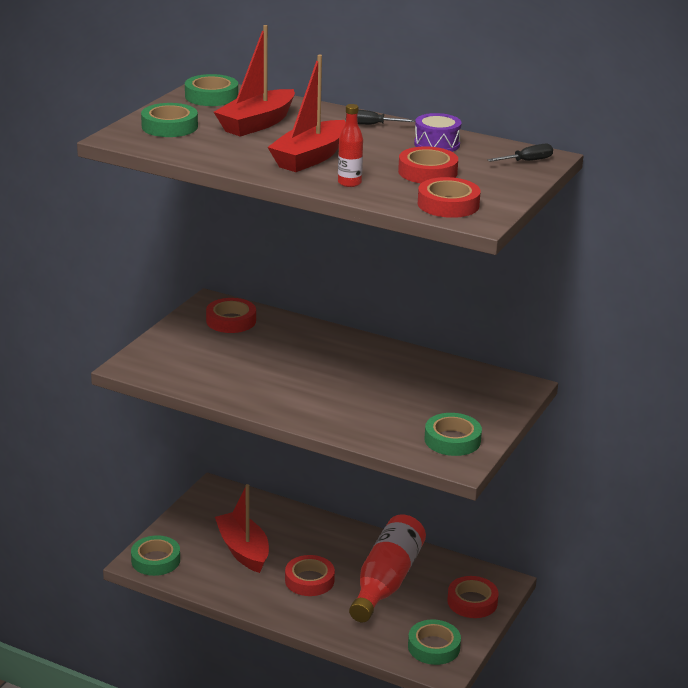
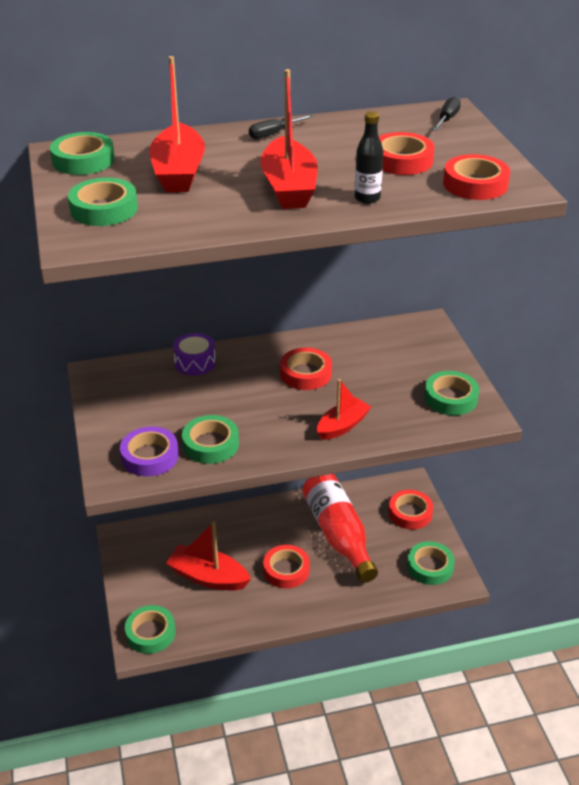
camera: 40 degrees left, 10 degrees up
red tape [206,298,256,333] -> red tape moved to [280,347,332,390]
red bottle [338,104,363,187] -> black bottle [354,111,383,204]
purple drum [414,113,462,152] -> purple drum moved to [173,333,216,376]
none -> purple tape [120,426,179,477]
none -> green tape [182,415,239,464]
none -> red boat [317,379,371,440]

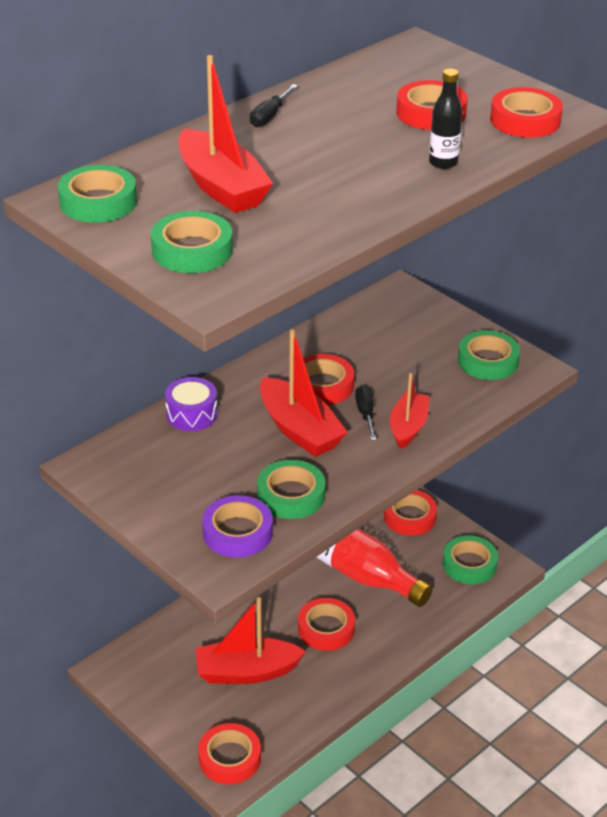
camera: 30 degrees left, 0 degrees up
green tape [125,605,176,654] -> red tape [198,723,261,784]
red boat [260,69,318,209] -> red boat moved to [260,329,348,457]
black screwdriver [433,97,461,130] -> black screwdriver moved to [355,385,376,441]

